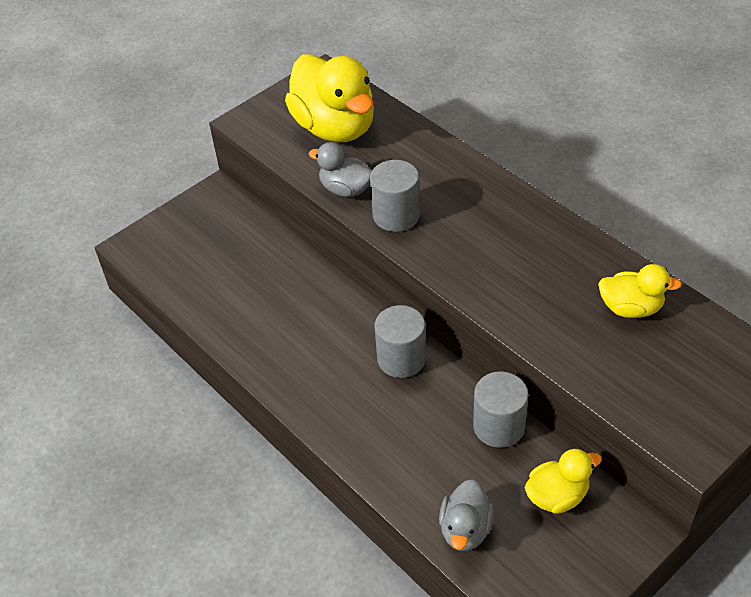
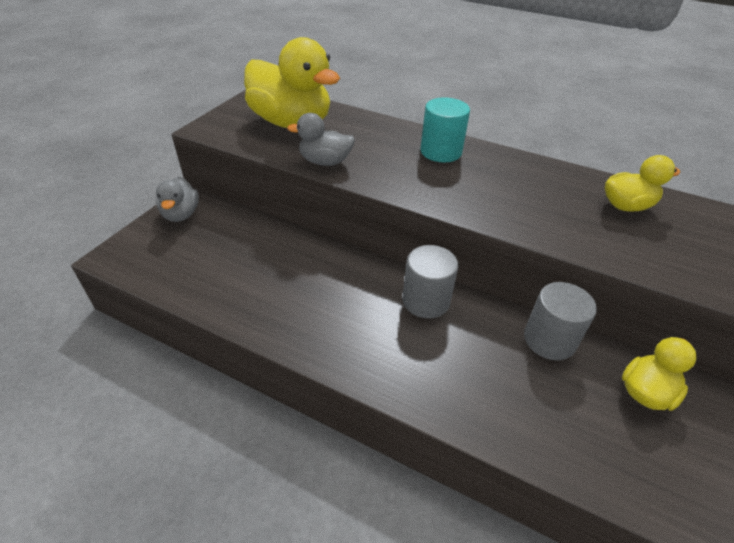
camera: 25 degrees left, 5 degrees down
grey cylinder [370,160,420,232] -> none
grey duck [439,479,494,551] -> grey duck moved to [156,177,199,222]
none -> turquoise cylinder [421,97,470,162]

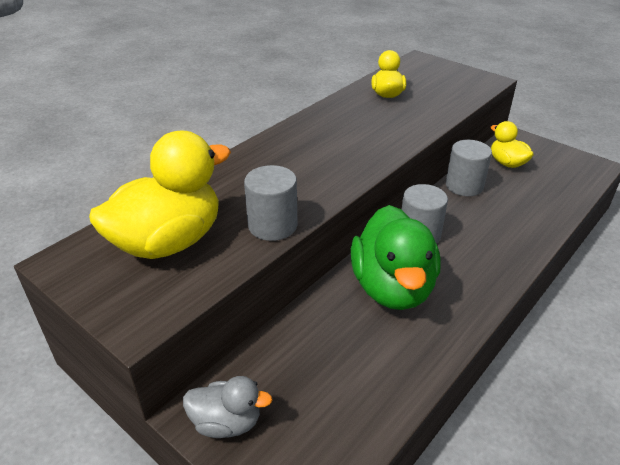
camera: 75 degrees left, 5 degrees down
grey duck [287,113,355,166] -> grey cylinder [244,165,297,241]
turquoise cylinder [421,97,470,162] -> none
none -> green duck [351,205,441,310]

